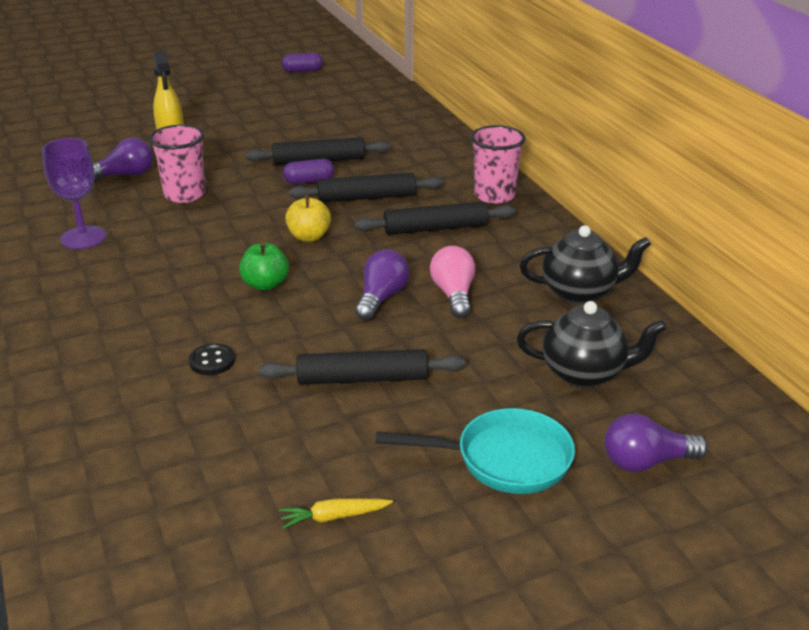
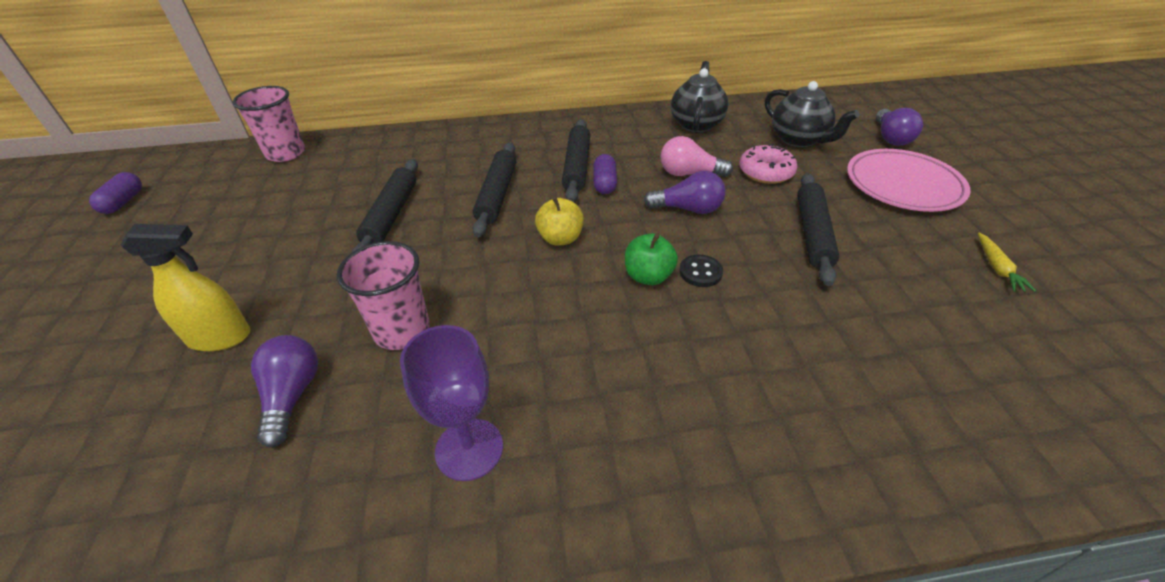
camera: 75 degrees left, 10 degrees up
black button [189,343,235,375] -> black button moved to [680,254,723,287]
purple capsule [283,159,334,184] -> purple capsule moved to [593,154,617,194]
purple light bulb [355,249,409,320] -> purple light bulb turned 150 degrees clockwise [644,171,725,214]
turquoise pan [375,408,575,494] -> pink plate [847,149,971,212]
pink cup [471,125,526,204] -> pink cup moved to [232,86,305,162]
black teapot [517,301,667,388] -> black teapot turned 120 degrees clockwise [765,81,859,148]
none -> pink donut [740,144,797,184]

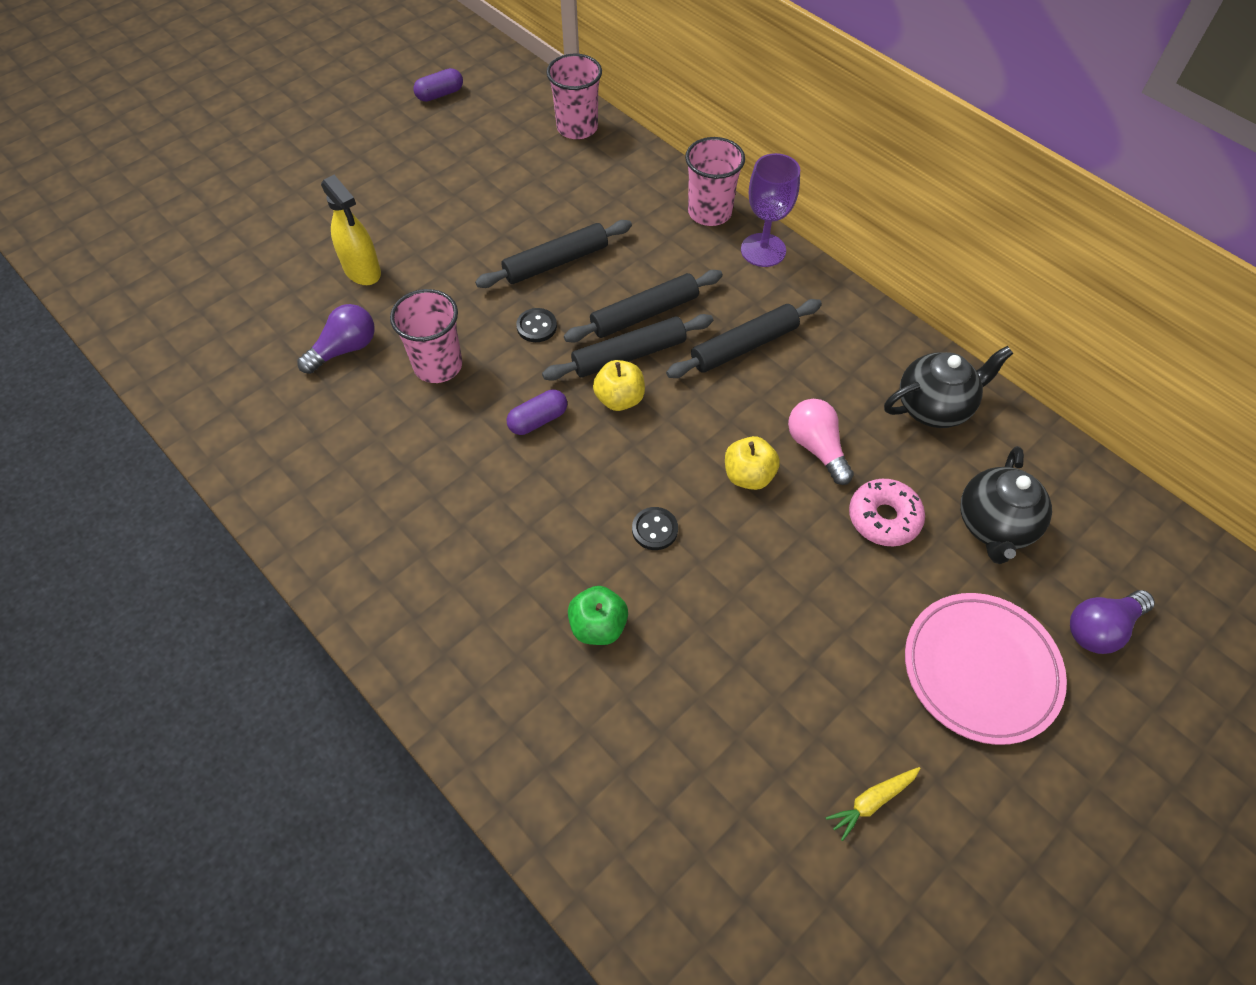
camera: 55 degrees right, 15 degrees up
purple goblet [400,325,503,481] -> purple goblet moved to [741,153,800,267]
purple capsule [593,154,617,194] -> purple capsule moved to [506,390,567,435]
green apple [625,233,678,285] -> green apple moved to [568,586,628,645]
purple light bulb [644,171,725,214] -> yellow apple [725,436,780,490]
black rolling pin [797,173,839,286] -> black rolling pin moved to [542,314,713,381]
none -> black button [516,308,557,342]
none -> pink cup [685,137,745,226]

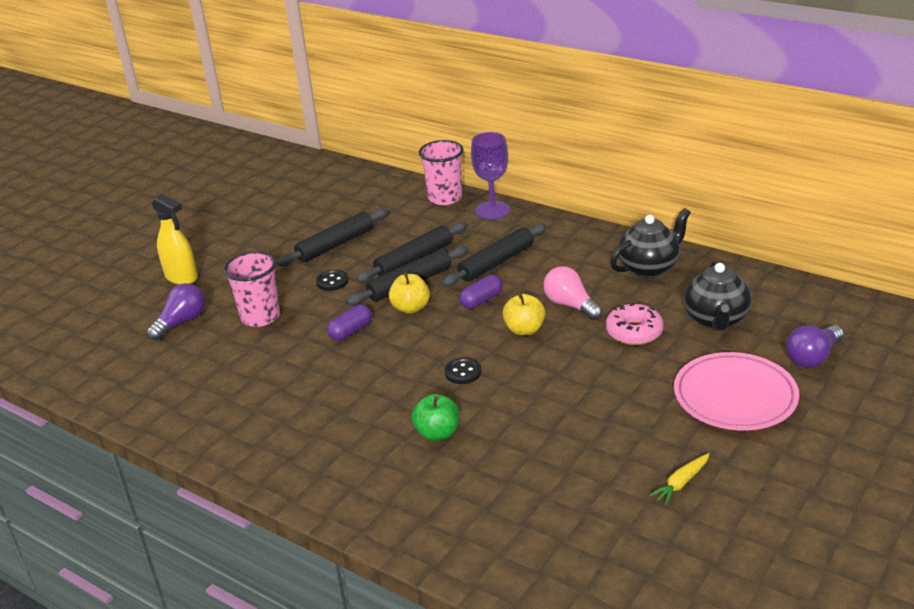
camera: 10 degrees left, 25 degrees down
purple capsule [414,68,463,102] -> purple capsule moved to [459,275,503,309]
pink cup [546,54,602,139] -> none

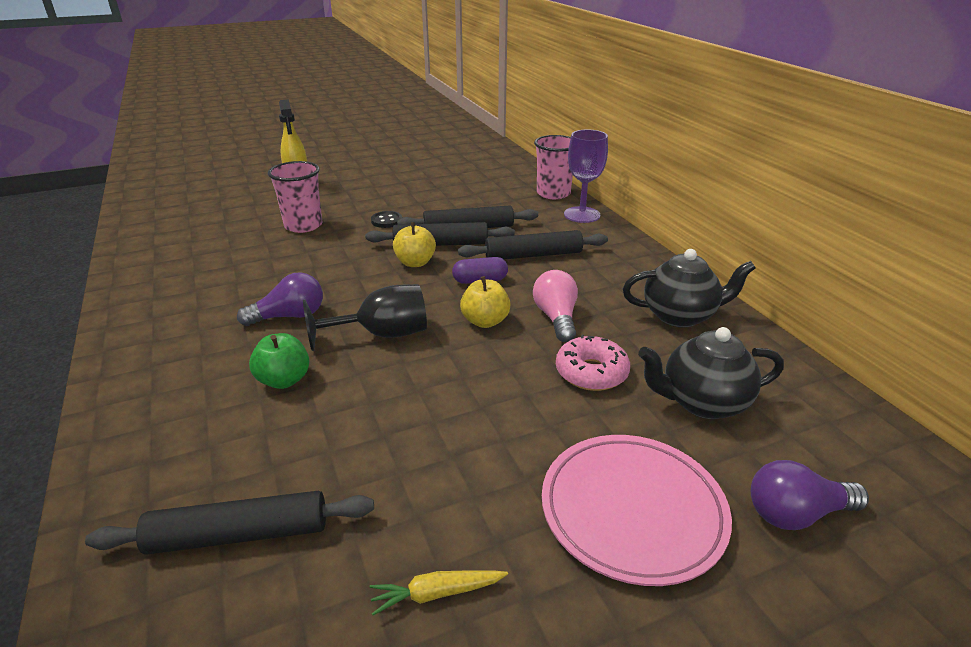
camera: 30 degrees right, 0 degrees up
purple light bulb [147,283,205,340] -> purple light bulb moved to [237,272,323,326]
black rolling pin [277,208,388,266] -> black rolling pin moved to [85,491,374,555]
purple capsule [327,305,372,341] -> none
black button [445,358,481,384] -> black goblet [303,284,427,351]
black teapot [684,260,751,331] -> black teapot turned 45 degrees clockwise [638,327,784,419]

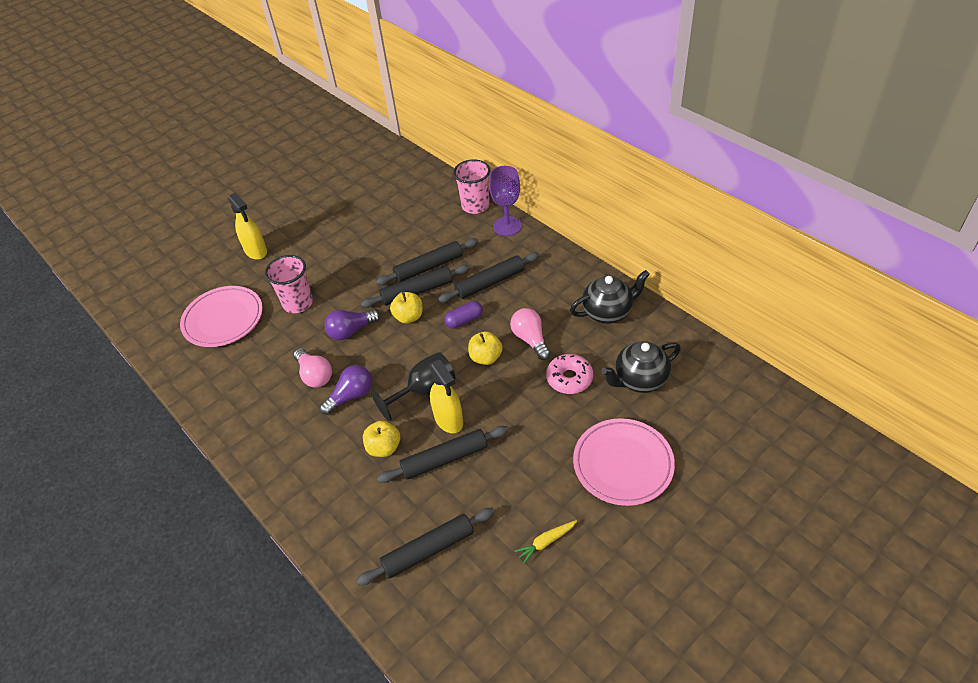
camera: 15 degrees left, 15 degrees up
green apple [249,333,309,389] -> yellow apple [363,420,400,457]
black button [371,211,402,228] -> none
purple light bulb [751,460,869,530] -> purple light bulb moved to [324,310,380,340]
none -> pink plate [180,286,263,347]
none -> pink light bulb [294,348,332,388]
none -> black rolling pin [377,426,508,483]
none -> yellow spray bottle [429,360,463,433]

